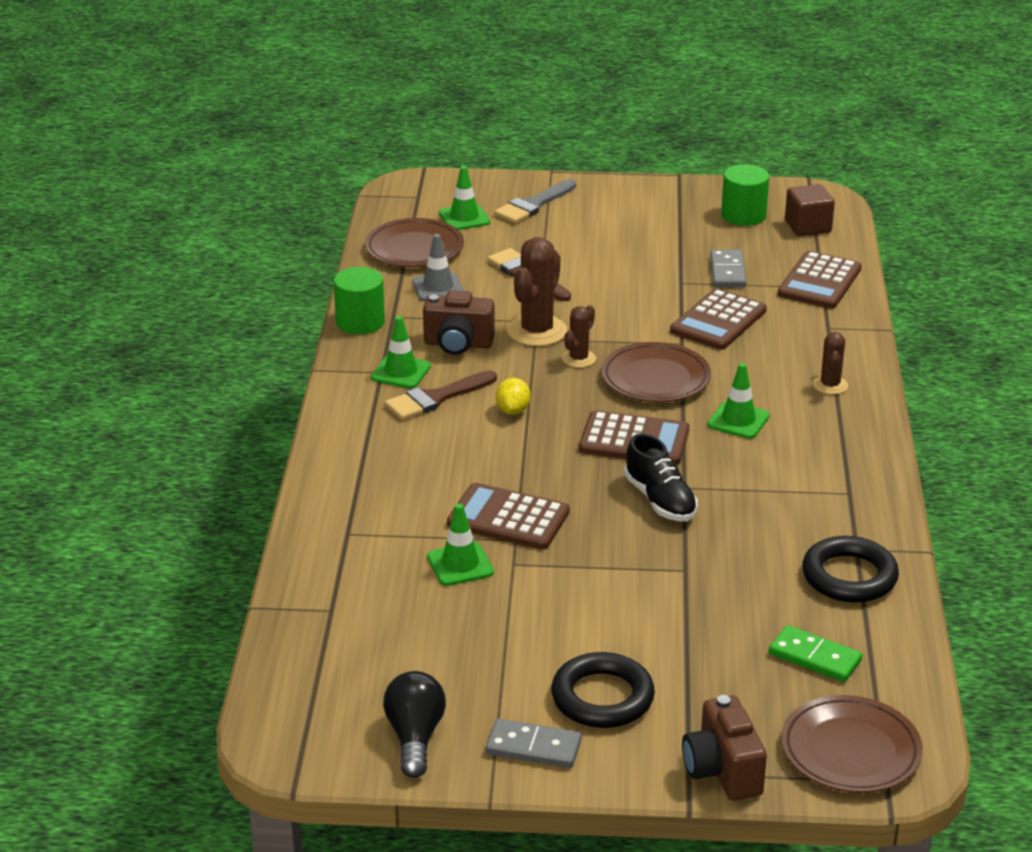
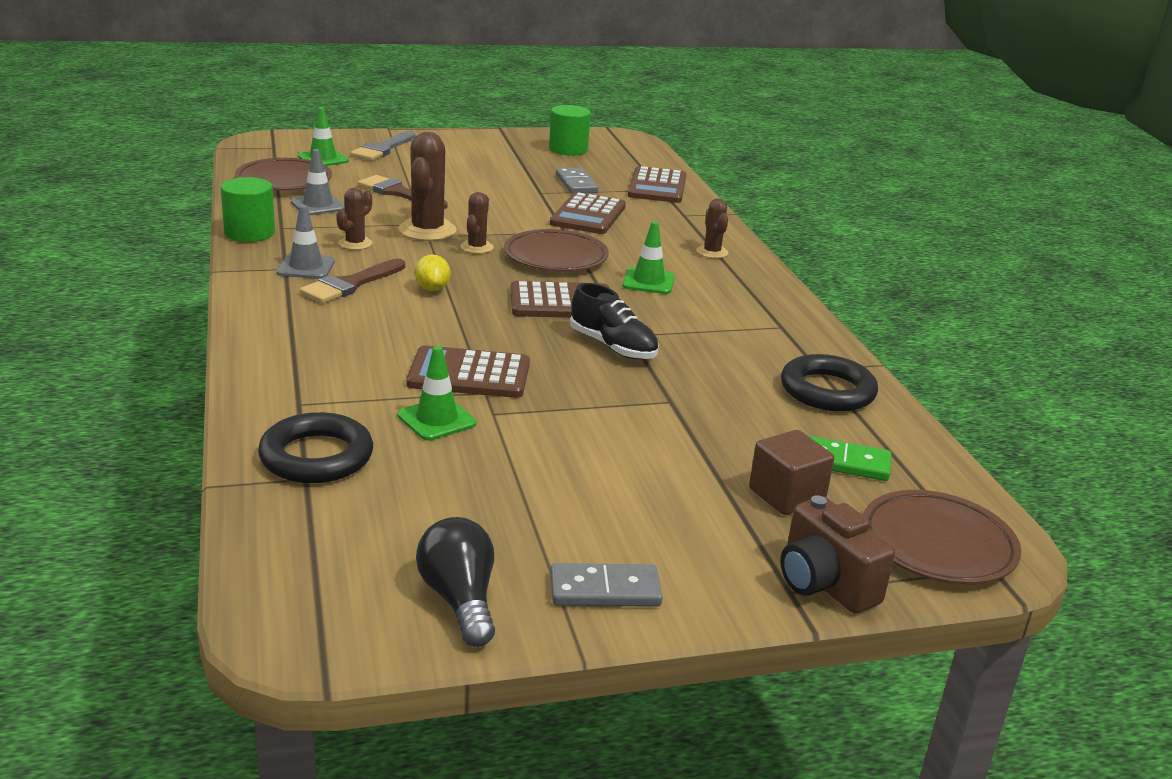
camera: 20 degrees left, 5 degrees down
green traffic cone [371,316,431,388] -> grey traffic cone [276,205,335,279]
brown camera [423,290,495,355] -> brown cactus [336,188,372,250]
black ring [551,652,655,728] -> black ring moved to [258,412,373,483]
brown cube [785,184,835,236] -> brown cube moved to [749,430,834,515]

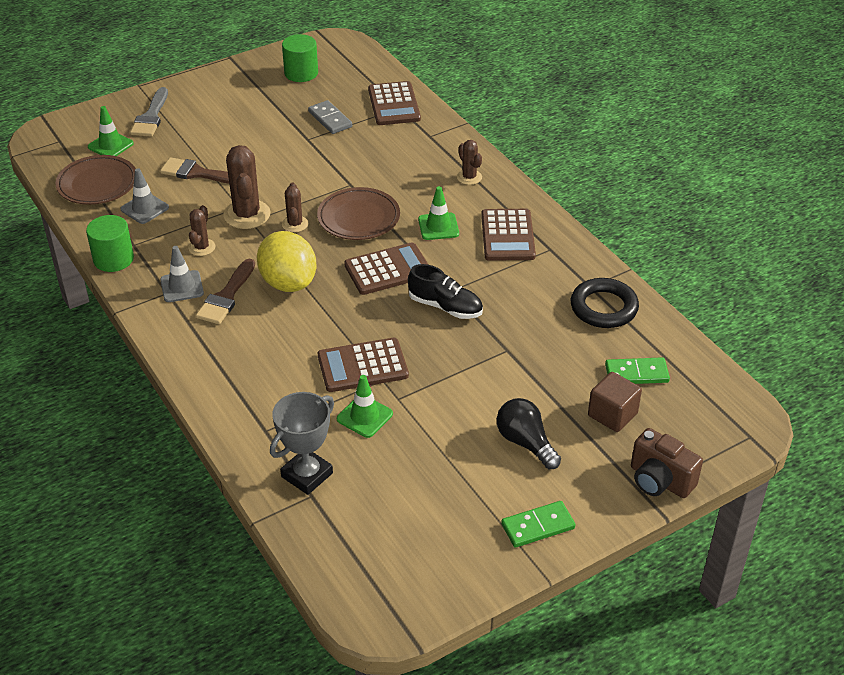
camera: 15 degrees left, 15 degrees up
black ring [258,412,373,483] -> grey trophy [270,392,334,495]
yellow lemon [415,255,450,291] -> yellow lemon [257,231,316,292], size x2.07
black light bulb [416,517,495,647] -> black light bulb moved to [497,398,561,469]
brown calculator [550,192,626,234] -> brown calculator moved to [481,209,536,261]
grey domino [550,563,663,607] -> green domino [501,501,575,548]
brown plate [863,490,1021,584] -> none

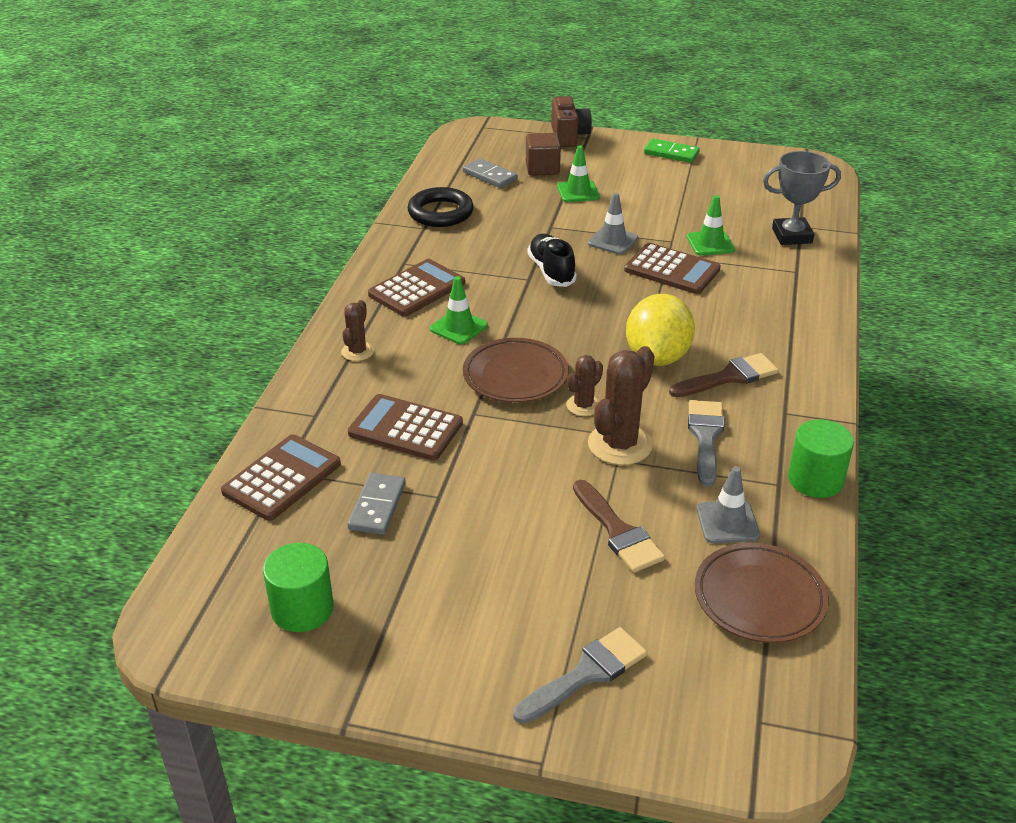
camera: 135 degrees left, 5 degrees down
green traffic cone [88,106,134,156] -> green traffic cone moved to [557,146,600,202]
grey traffic cone [160,246,204,302] -> grey traffic cone moved to [588,193,638,254]
brown cactus [188,205,216,256] -> grey brush [688,400,724,486]
brown calculator [344,242,429,295] -> brown calculator moved to [348,394,463,461]
black light bulb [497,398,561,469] -> none
green domino [605,357,670,384] -> grey domino [463,158,518,188]

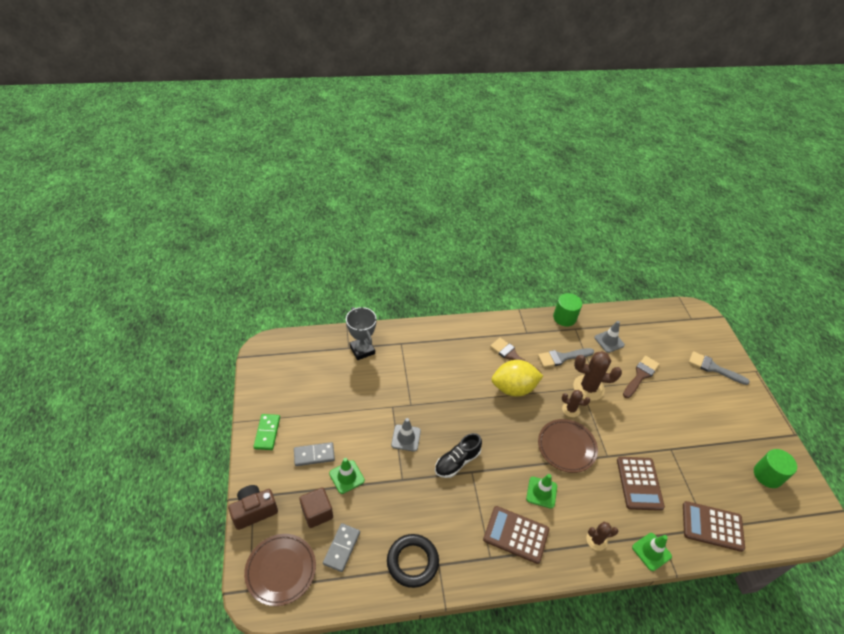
camera: 115 degrees left, 10 degrees up
grey domino [347,473,406,535] -> grey domino moved to [294,442,335,466]
brown calculator [624,243,721,294] -> none
green traffic cone [687,195,735,256] -> green traffic cone moved to [632,533,672,571]
brown plate [694,543,829,643] -> brown plate moved to [244,534,316,606]

